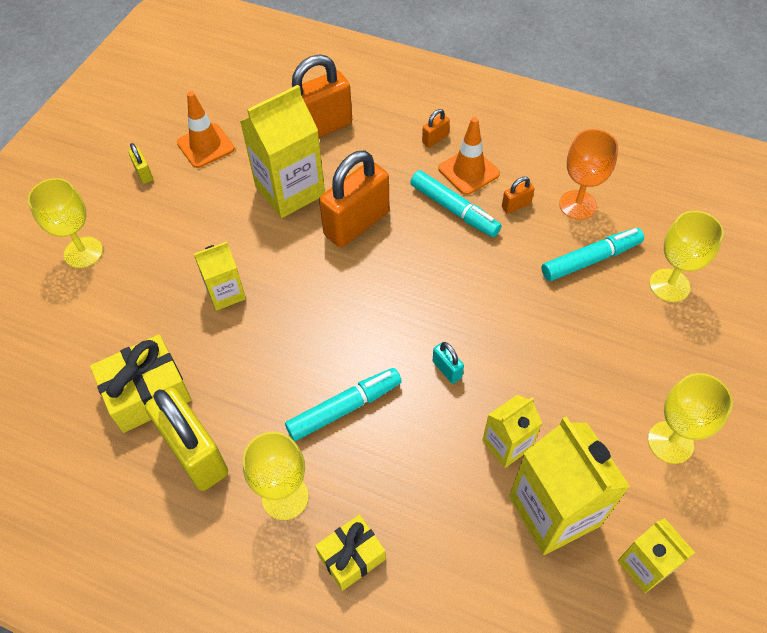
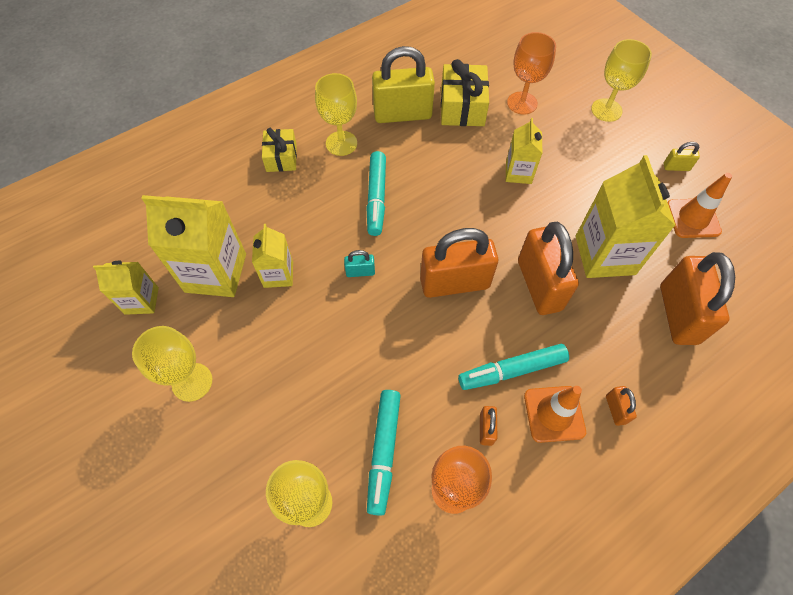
camera: 120 degrees right, 5 degrees up
none -> orange padlock [420,228,498,298]
none -> orange goblet [507,32,556,115]

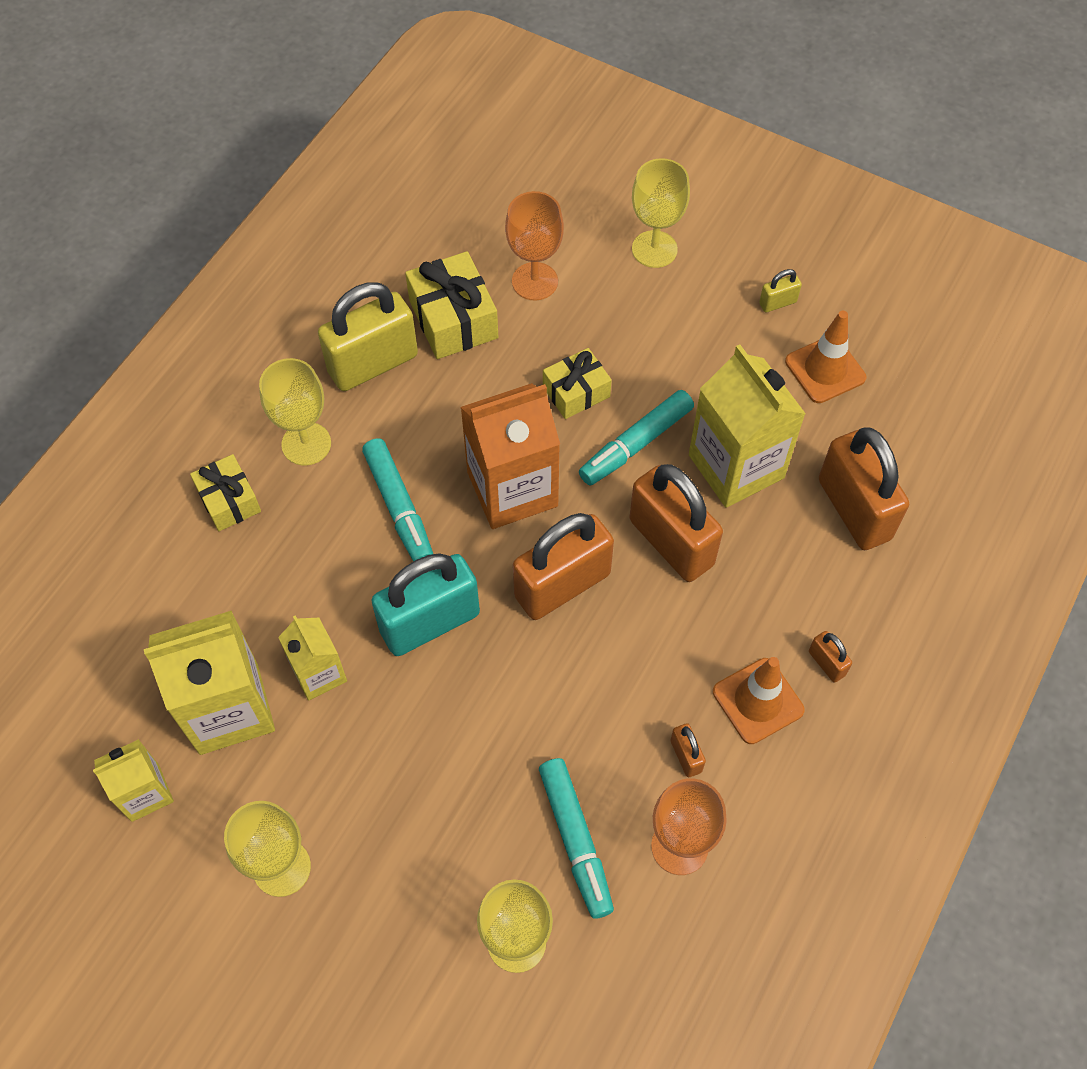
camera: 25 degrees left, 0 degrees up
turquoise padlock [344,250,375,277] -> turquoise padlock [371,553,480,656], size x2.33
turquoise marker [458,344,569,390] -> turquoise marker moved to [579,390,694,485]
yellow carton [506,118,542,184] -> yellow gift [543,348,612,419]
none -> orange carton [460,383,560,529]

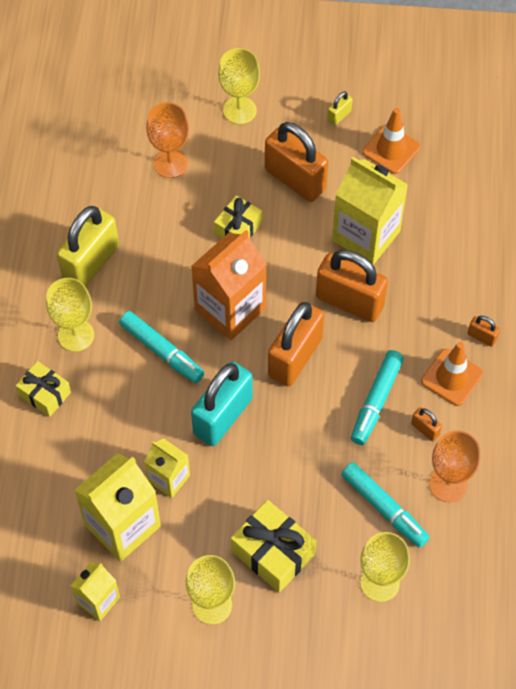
camera: 25 degrees left, 0 degrees up
yellow gift [405,251,498,359] -> yellow gift moved to [231,500,317,593]
turquoise marker [579,390,694,485] -> turquoise marker moved to [351,350,404,445]
orange padlock [819,428,909,550] -> orange padlock moved to [265,122,328,202]

